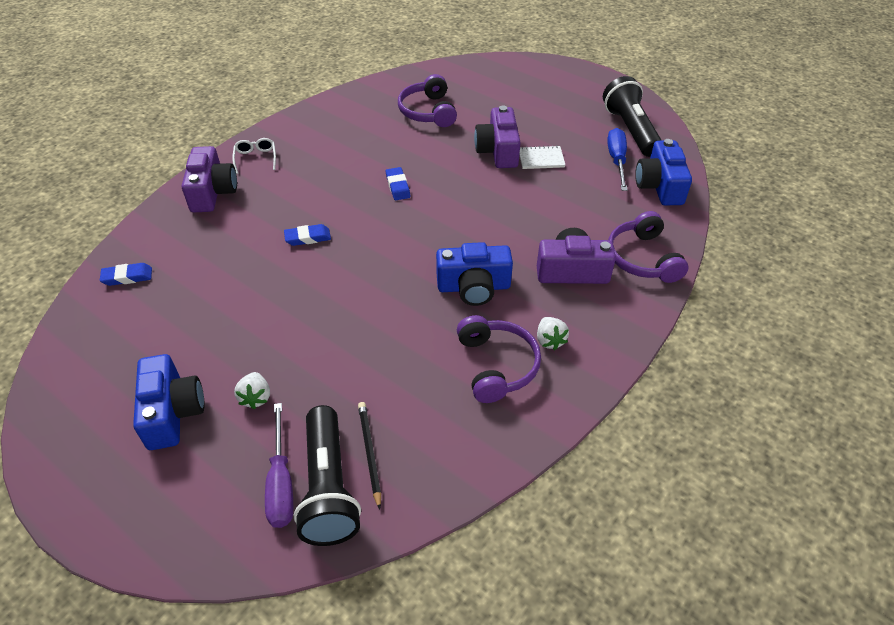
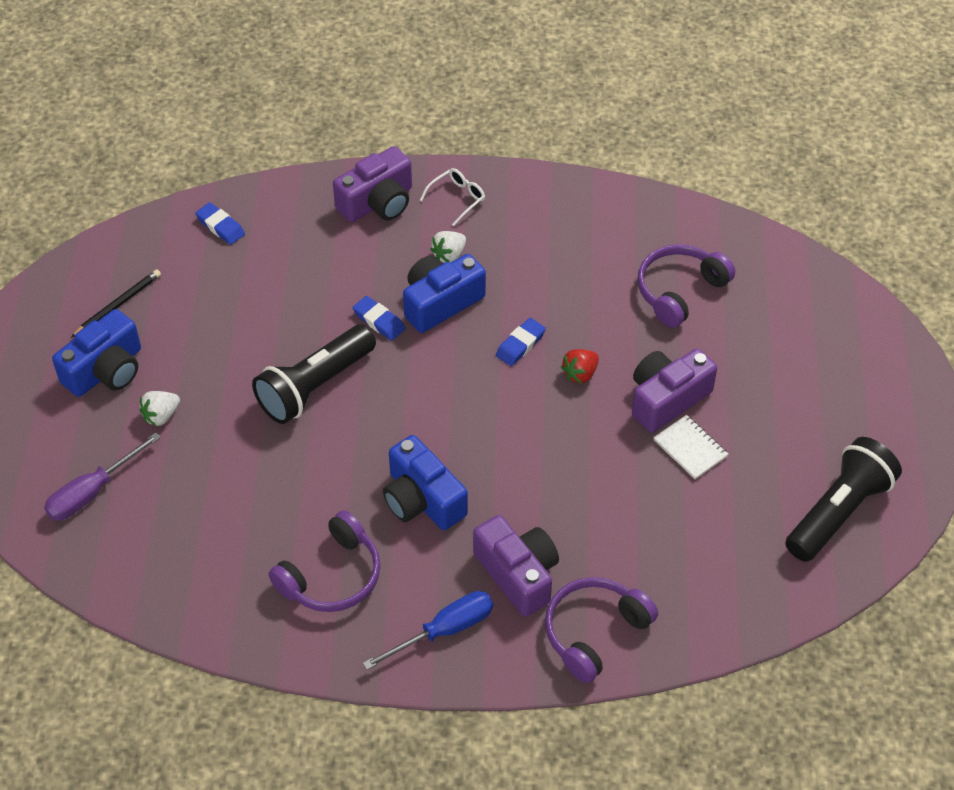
camera: 55 degrees right, 5 degrees up
black flashlight [294,405,361,546] -> black flashlight moved to [252,324,376,424]
black pencil [358,402,381,510] -> black pencil moved to [71,269,161,338]
white strawberry [537,317,569,350] -> white strawberry moved to [430,231,466,263]
blue screwdriver [607,128,628,191] -> blue screwdriver moved to [363,591,493,670]
blue camera [635,139,692,205] -> blue camera moved to [403,254,486,333]
none -> red strawberry [561,349,599,384]

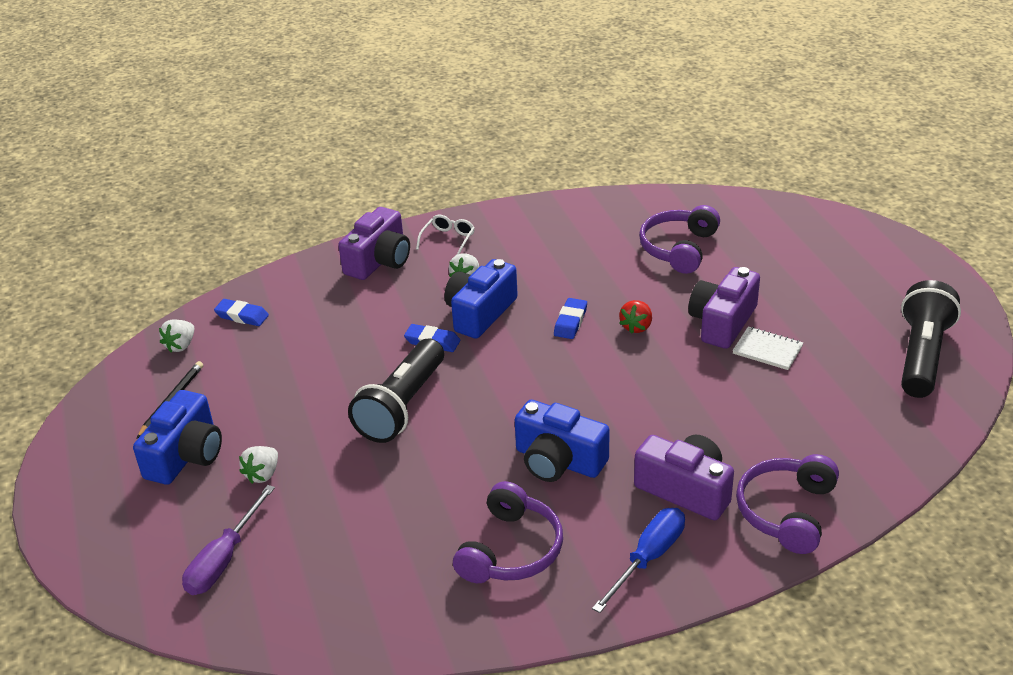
camera: 20 degrees left, 15 degrees down
none -> white strawberry [159,319,195,352]

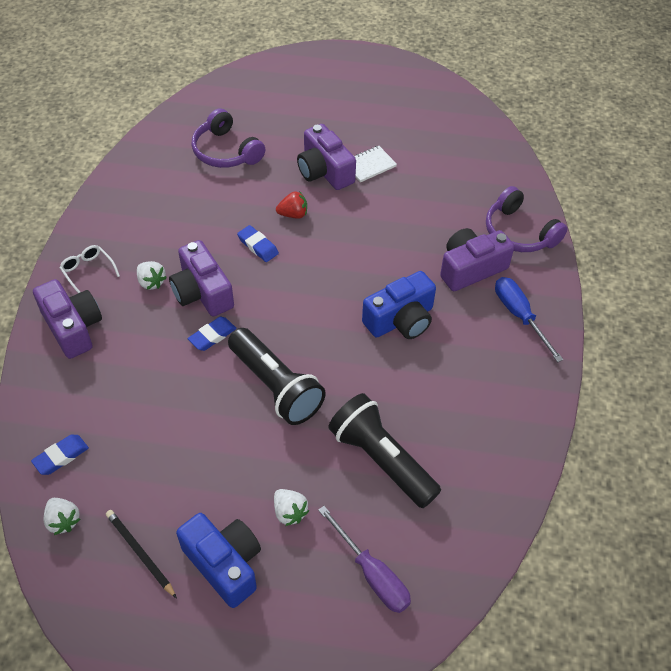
camera: 65 degrees left, 15 degrees up
blue camera [444,259,518,339] -> purple camera [169,240,234,316]
purple headphones [453,481,563,583] -> none
red strawberry [619,300,652,334] -> red strawberry turned 60 degrees counterclockwise [276,191,307,219]
black flashlight [901,280,961,398] -> black flashlight moved to [328,393,441,508]

